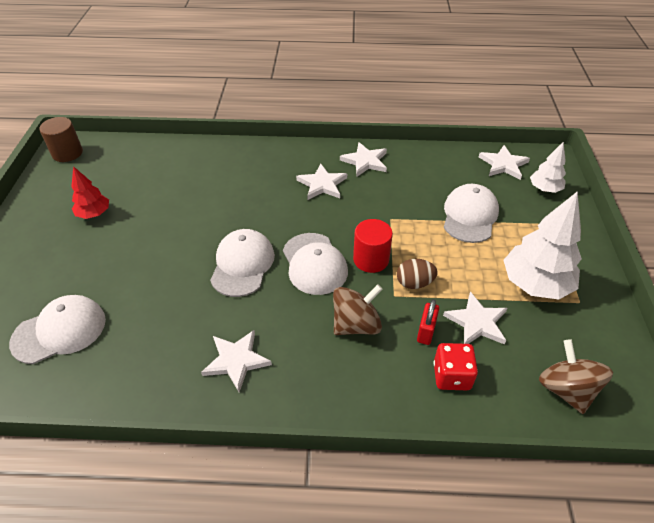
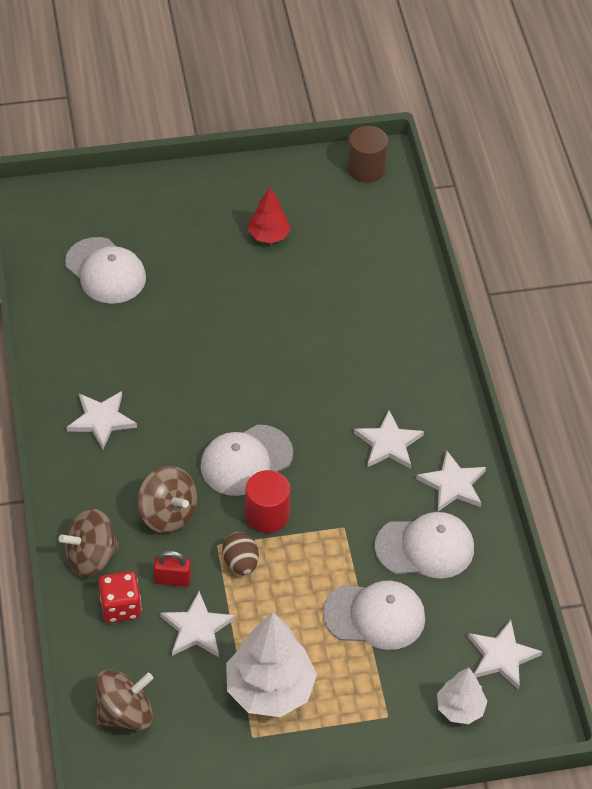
camera: 75 degrees right, 5 degrees up
white cap [210,229,275,297] -> white cap moved to [375,512,474,579]
none -> brown spinning top [59,508,119,577]

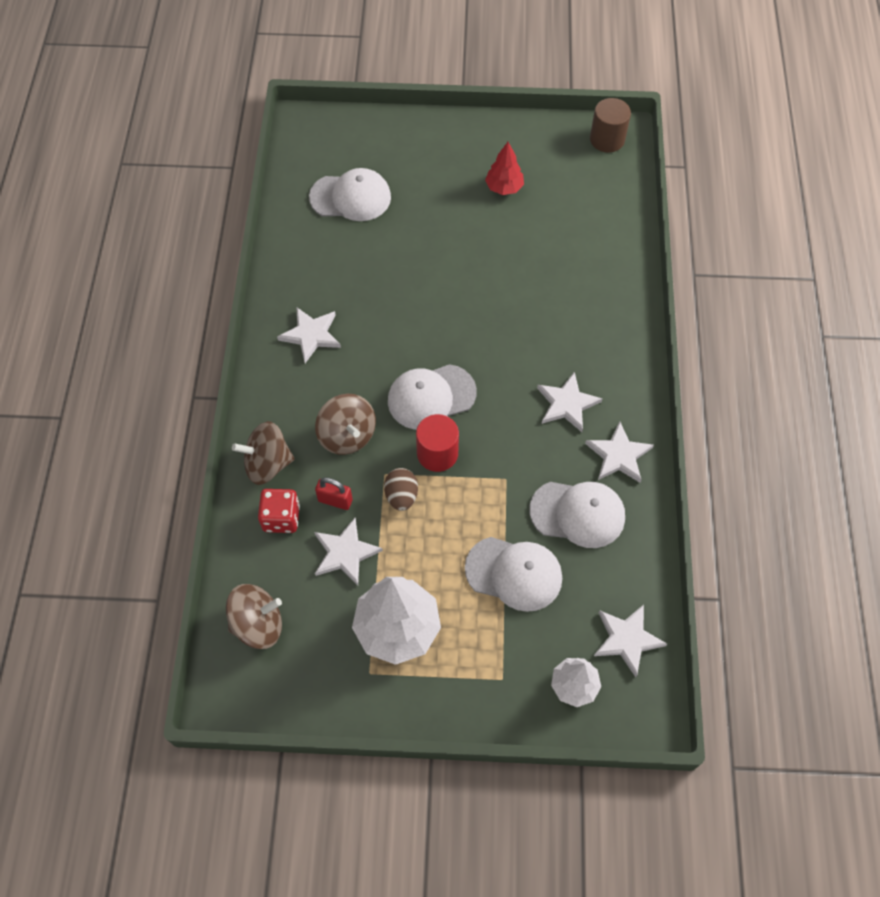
camera: 15 degrees right, 10 degrees up
white cap [65,237,146,304] -> white cap turned 60 degrees counterclockwise [309,168,391,221]

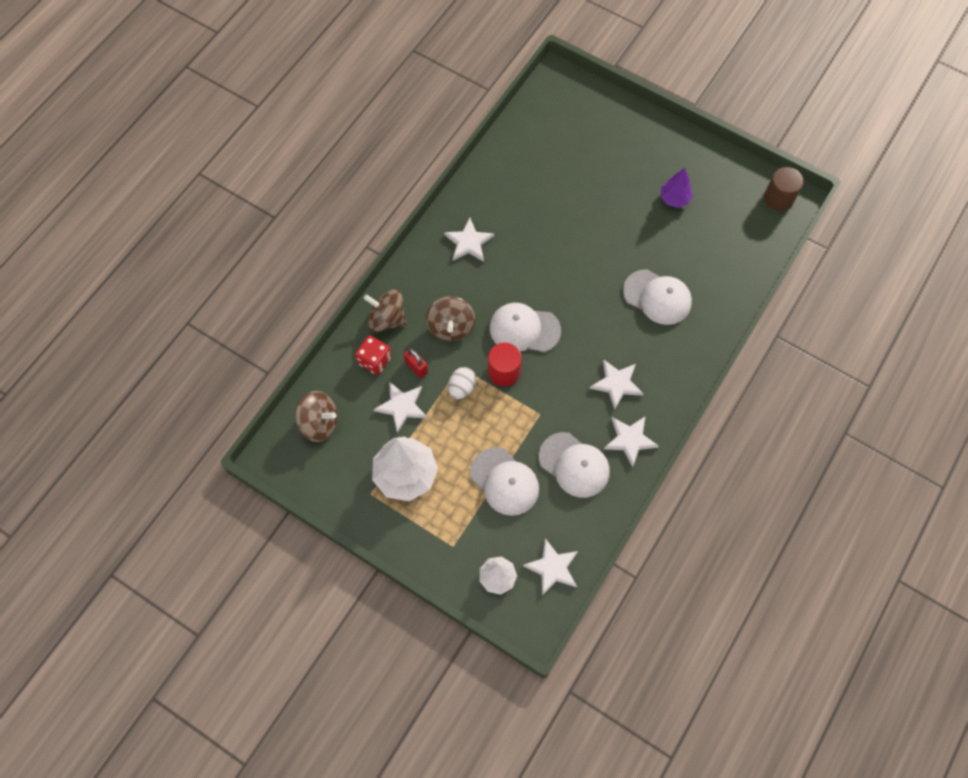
camera: 30 degrees right, 5 degrees up
white cap [309,168,391,221] -> white cap moved to [623,269,692,325]
brown egg [384,468,418,511] -> white egg [448,367,476,399]
red tree [485,142,524,195] -> purple tree [660,168,693,208]

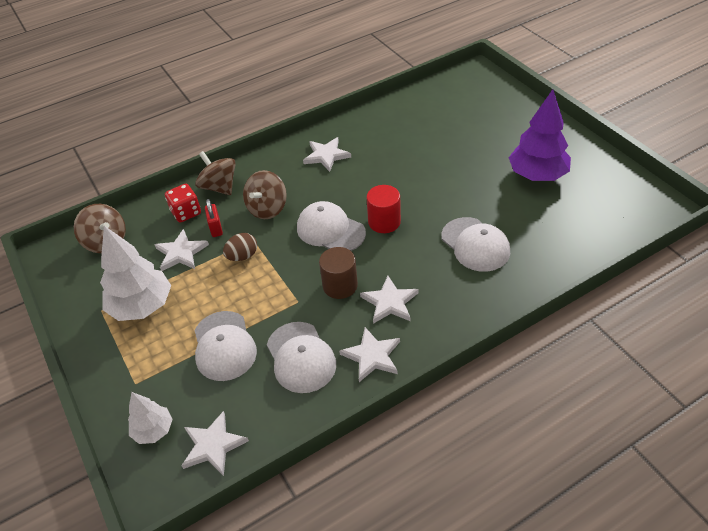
camera: 30 degrees right, 20 degrees down
white egg [448,367,476,399] -> brown egg [223,233,257,261]
red cylinder [488,343,522,386] -> red cylinder moved to [366,185,401,233]
purple tree [660,168,693,208] -> purple tree [509,89,571,181], size x1.80
brown cylinder [764,167,804,211] -> brown cylinder moved to [319,247,358,299]

